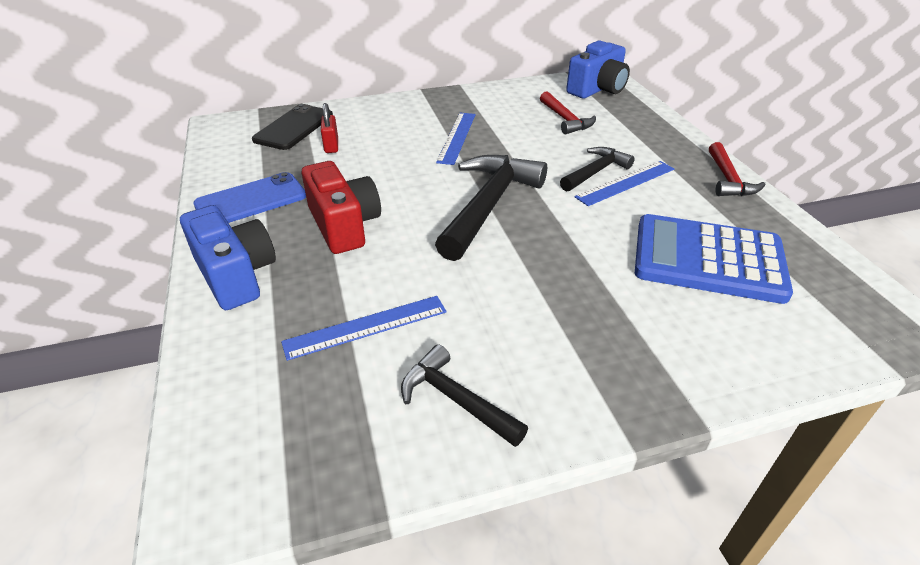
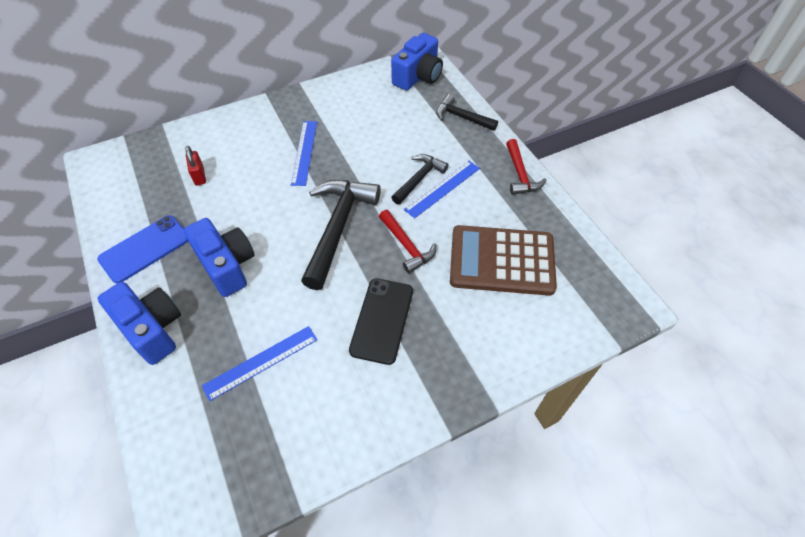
camera: 10 degrees left, 15 degrees up
black phone [252,104,333,150] -> black phone moved to [349,278,413,365]
red camera [302,161,381,254] -> blue camera [184,218,255,297]
black hammer [401,344,528,447] -> black hammer moved to [436,94,498,131]
red hammer [540,92,596,134] -> red hammer moved to [379,210,436,274]
blue calculator [635,214,793,304] -> brown calculator [450,225,557,296]

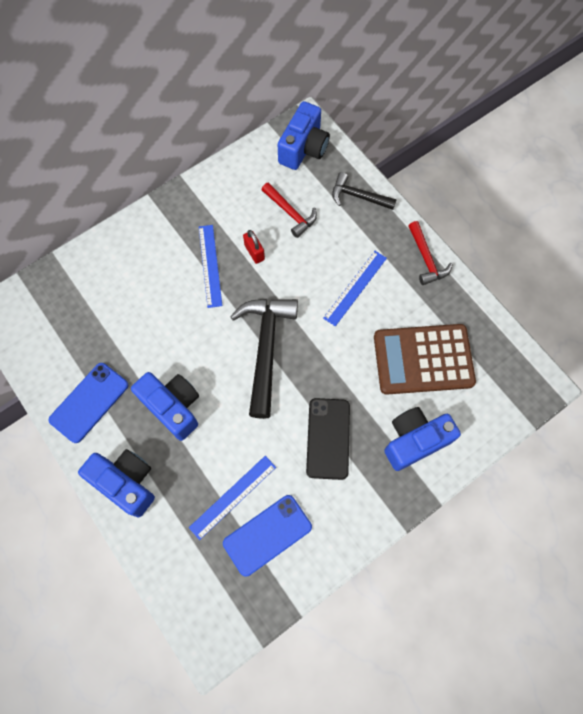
camera: 10 degrees left, 15 degrees up
red padlock [185,146,206,186] -> red padlock moved to [243,230,265,264]
red hammer [379,210,436,274] -> red hammer moved to [262,182,317,238]
black hammer [391,154,449,205] -> none
none -> blue phone [223,495,312,577]
none -> blue camera [384,407,461,471]

